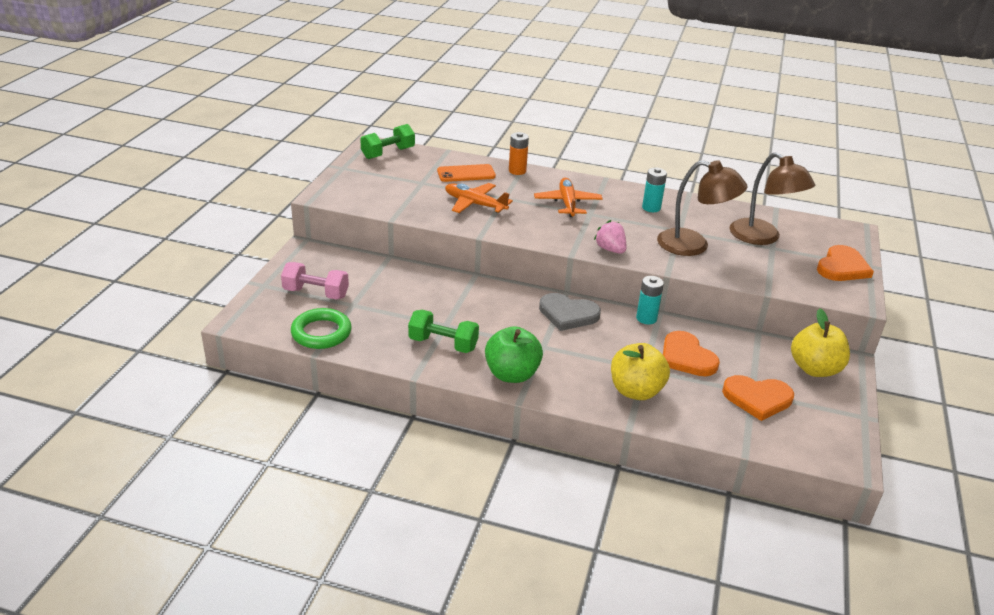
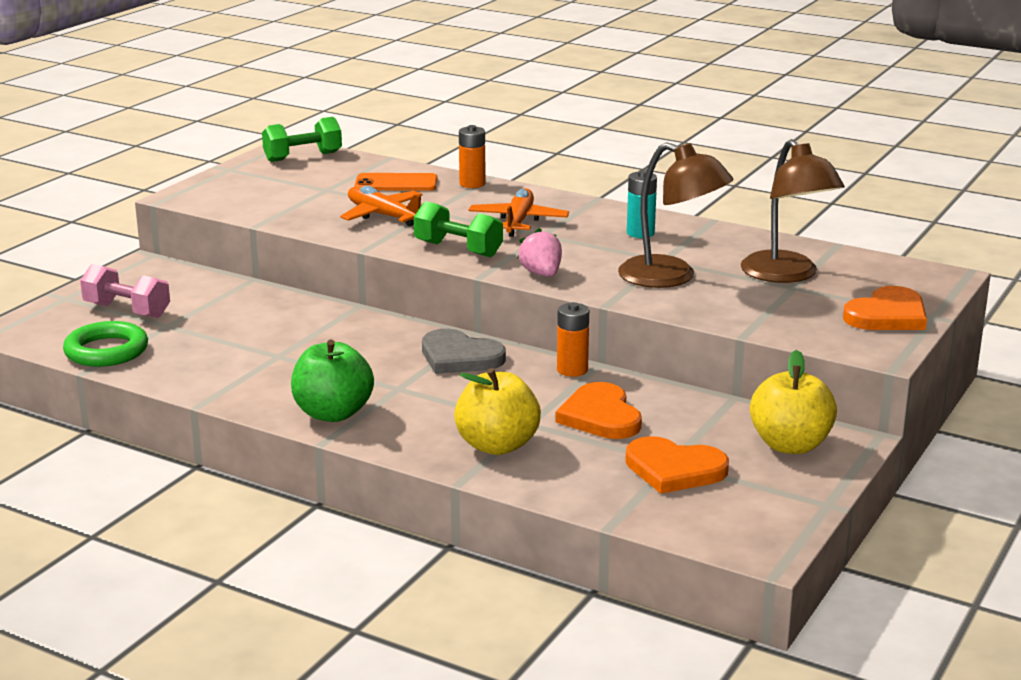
camera: 15 degrees right, 10 degrees down
green dumbbell [408,310,479,353] -> green dumbbell moved to [414,201,503,257]
turquoise battery [636,276,664,324] -> orange battery [557,302,589,377]

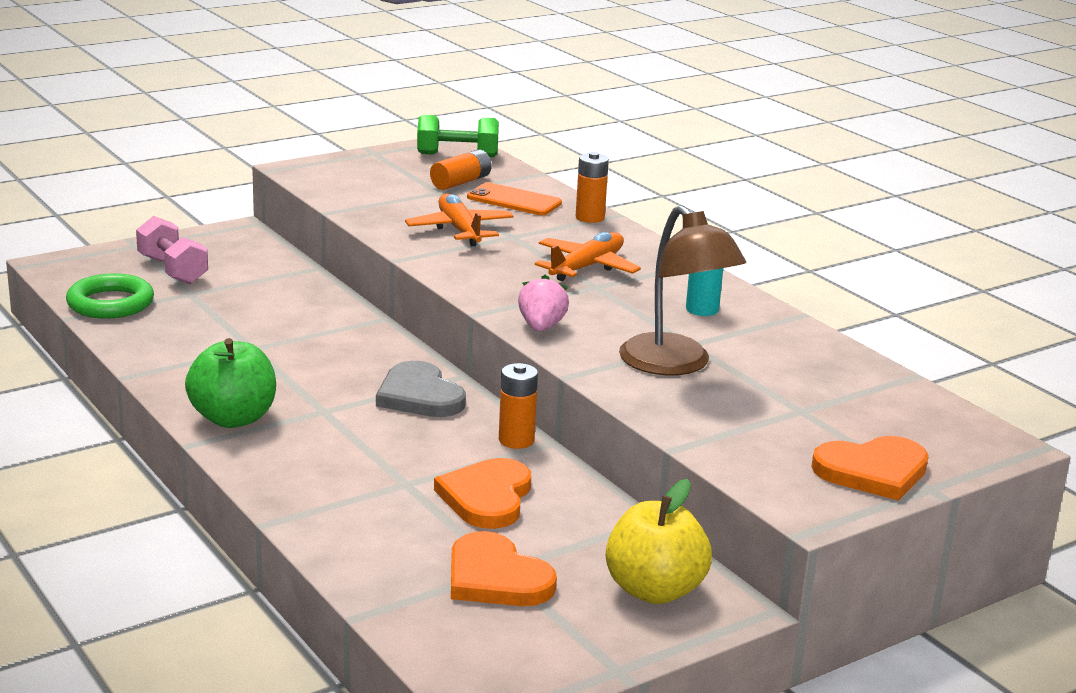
camera: 25 degrees right, 0 degrees up
green dumbbell [414,201,503,257] -> none
yellow apple [454,368,541,455] -> none
brown lamp [741,139,845,283] -> none
none -> orange battery [430,150,492,190]

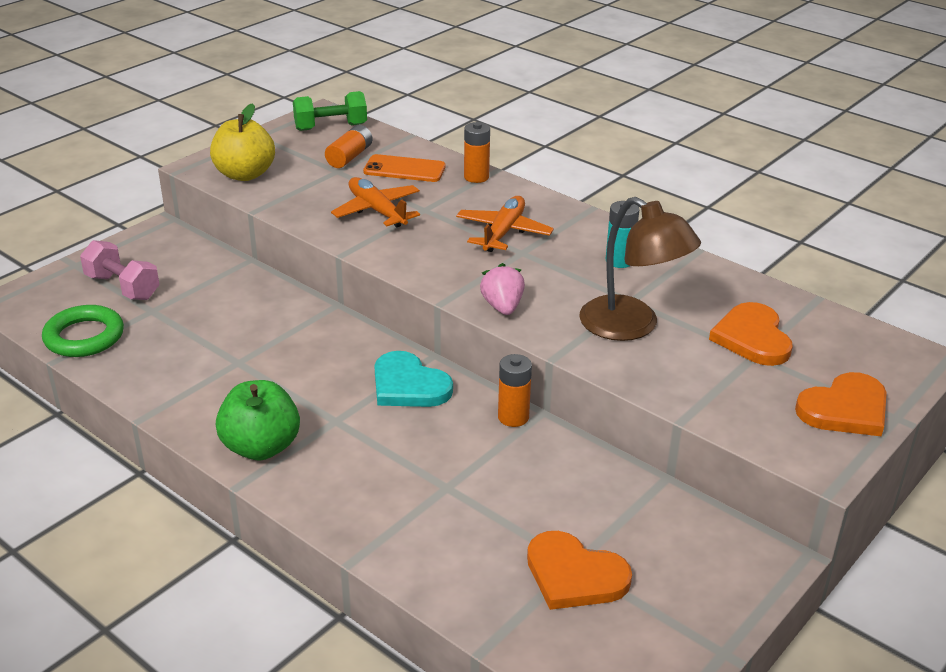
camera: 15 degrees left, 10 degrees up
grey heart [376,361,466,417] -> turquoise heart [374,351,453,407]
orange heart [434,458,531,529] -> orange heart moved to [709,302,793,366]
yellow apple [606,479,712,604] -> yellow apple moved to [210,103,275,181]

